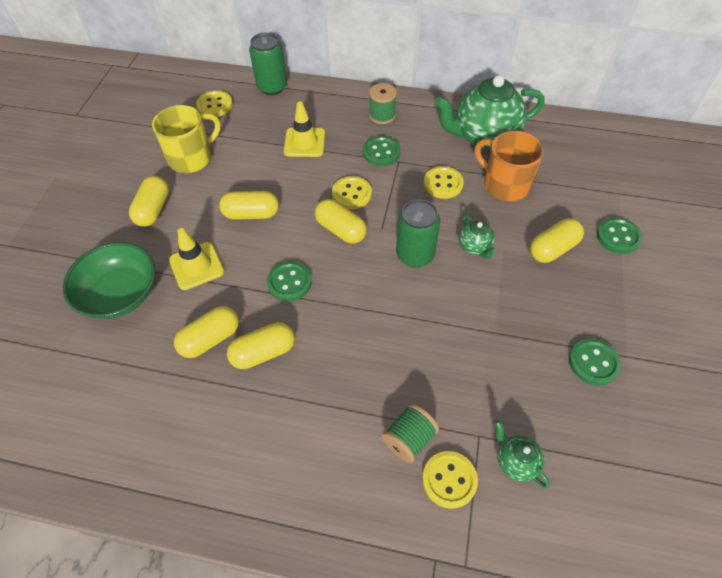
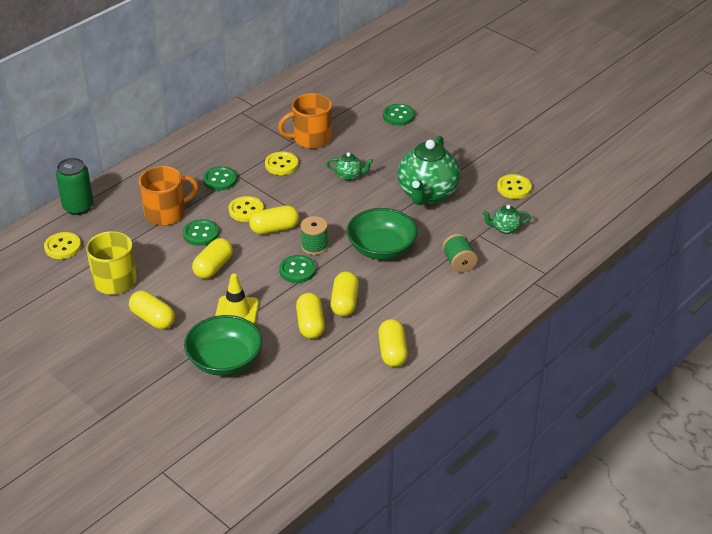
camera: 60 degrees left, 15 degrees down
yellow traffic cone [284,101,325,157] -> orange mug [139,166,198,226]
green spool [369,83,397,124] -> green spool moved to [300,216,328,255]
green can [396,199,440,267] -> none
yellow button [422,451,478,509] -> yellow button moved to [497,174,532,199]
green teapot [434,75,545,149] -> green teapot moved to [397,136,460,205]
yellow capsule [530,218,584,263] -> yellow capsule moved to [378,319,408,367]
green button [569,338,621,386] -> green button moved to [183,219,219,246]
none -> green bowl [347,208,417,260]

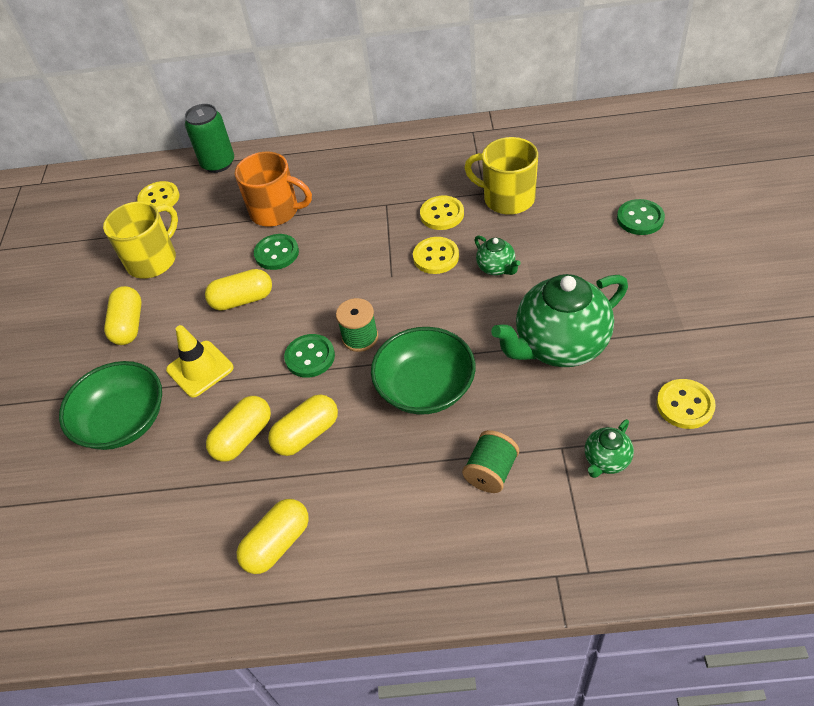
camera: 50 degrees right, 10 degrees up
green button [203,166,237,191] -> none
yellow button [229,196,264,222] -> yellow button moved to [413,237,459,274]
yellow capsule [249,205,299,234] -> none
orange mug [278,93,332,149] -> yellow mug [464,137,538,215]
green teapot [482,205,530,234] -> green teapot turned 90 degrees counterclockwise [585,419,634,478]

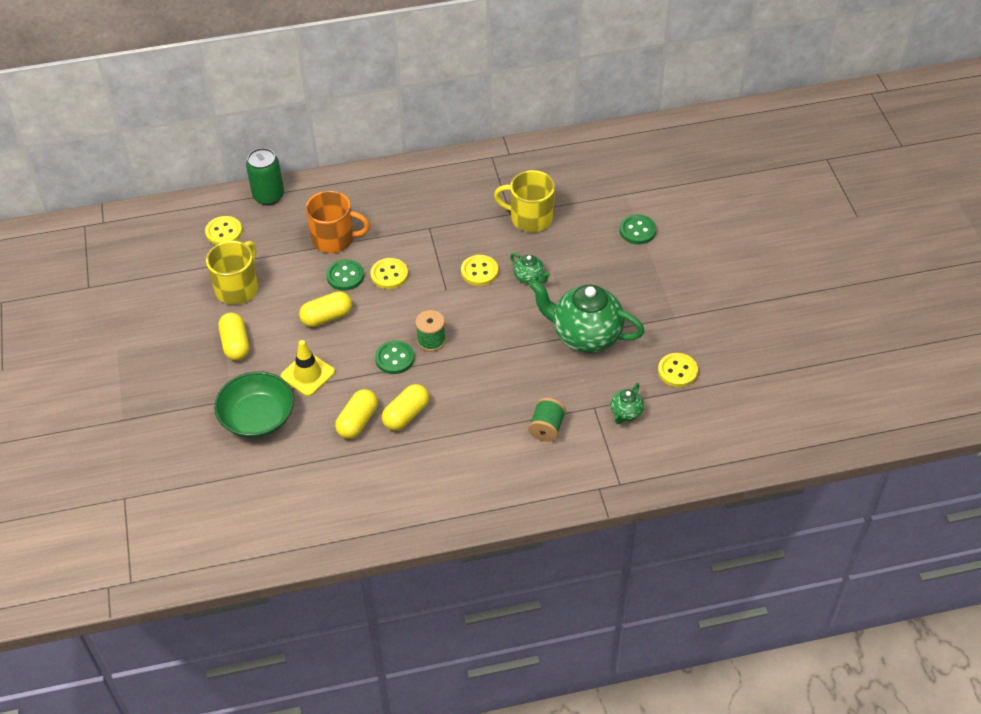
camera: 15 degrees left, 0 degrees up
yellow capsule [237,499,309,574] -> none
green bowl [371,327,476,415] -> none
yellow button [420,196,464,230] -> yellow button moved to [371,258,408,289]
green teapot [491,274,628,367] -> green teapot turned 60 degrees clockwise [529,280,644,353]

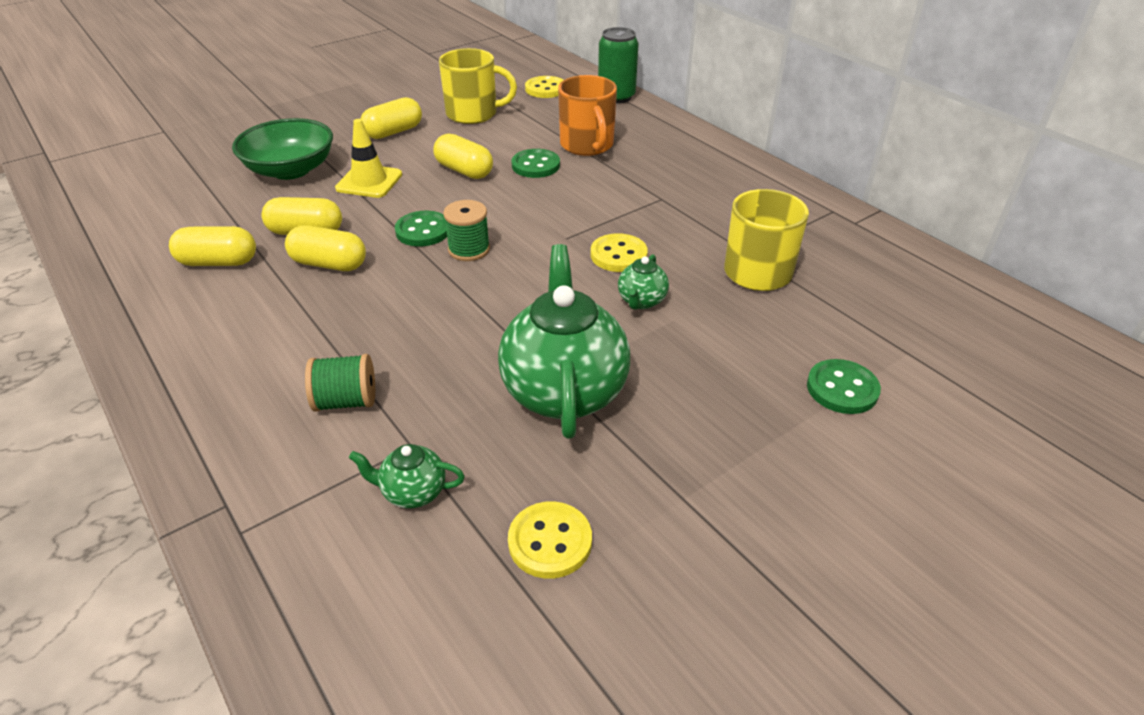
camera: 65 degrees right, 10 degrees down
yellow button [371,258,408,289] -> none
none -> yellow capsule [169,226,256,266]

